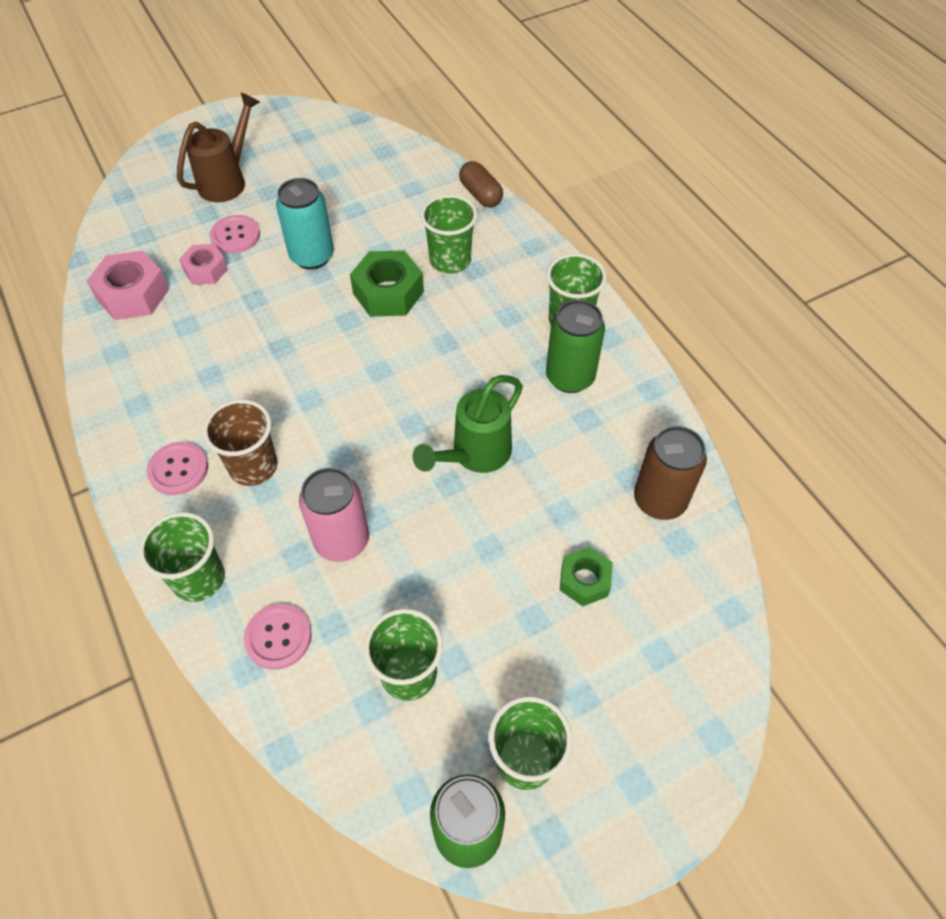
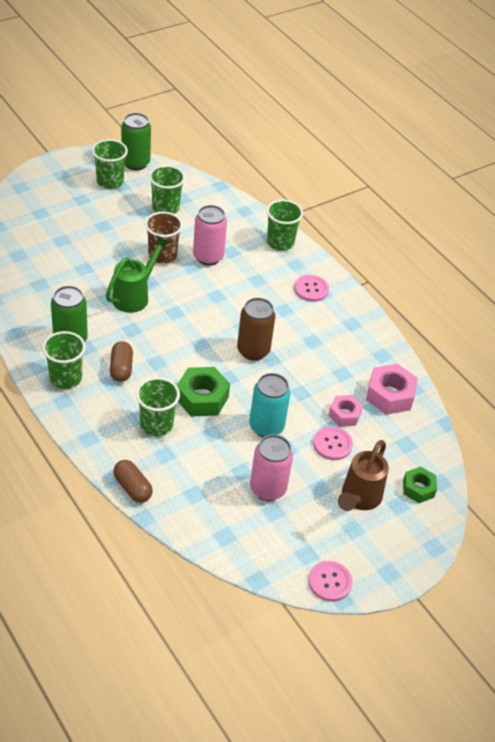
camera: 170 degrees right, 10 degrees down
brown cup [203,399,278,486] -> brown cup moved to [145,212,183,264]
pink button [244,604,312,670] -> pink button moved to [308,561,353,602]
green nut [560,547,613,606] -> green nut moved to [403,467,437,503]
brown can [634,426,707,520] -> brown can moved to [237,298,275,361]
none -> brown capsule [110,341,133,382]
none -> pink can [250,435,293,501]

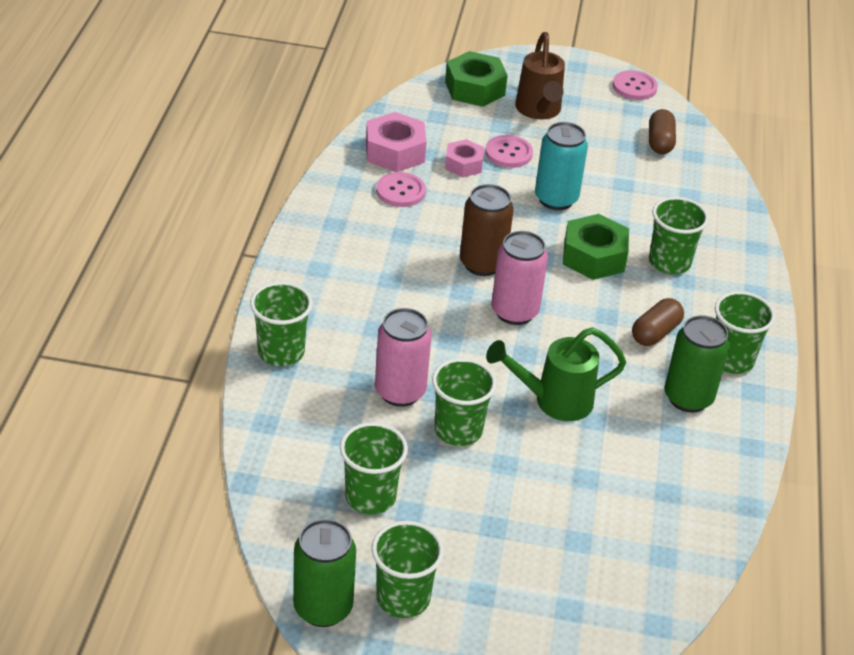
camera: 135 degrees left, 5 degrees down
brown capsule [113,460,153,503] -> brown capsule moved to [649,109,676,154]
brown cup [145,212,183,264] -> green cup [432,358,497,446]
pink can [250,435,293,501] -> pink can moved to [491,231,548,325]
pink button [294,275,329,302] -> pink button moved to [376,172,426,207]
brown watering can [338,440,389,511] -> brown watering can turned 105 degrees clockwise [515,32,565,120]
green nut [403,467,437,503] -> green nut [445,51,508,107], size x1.58

